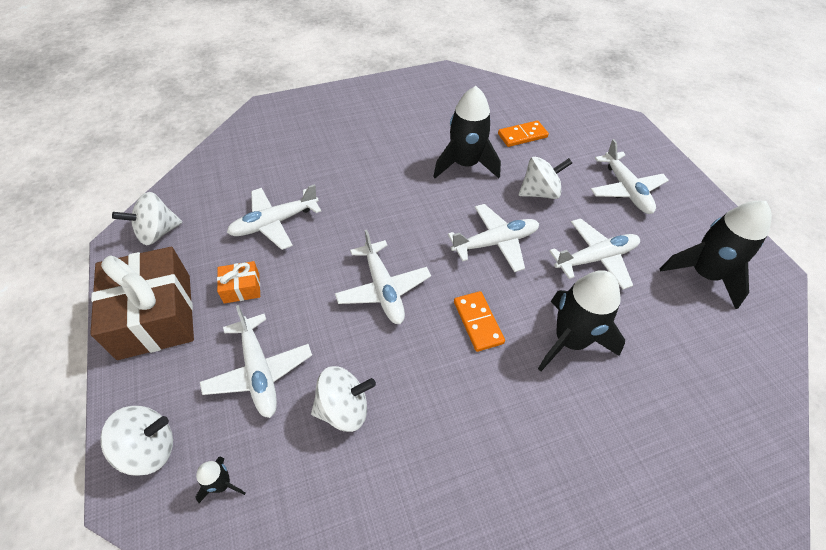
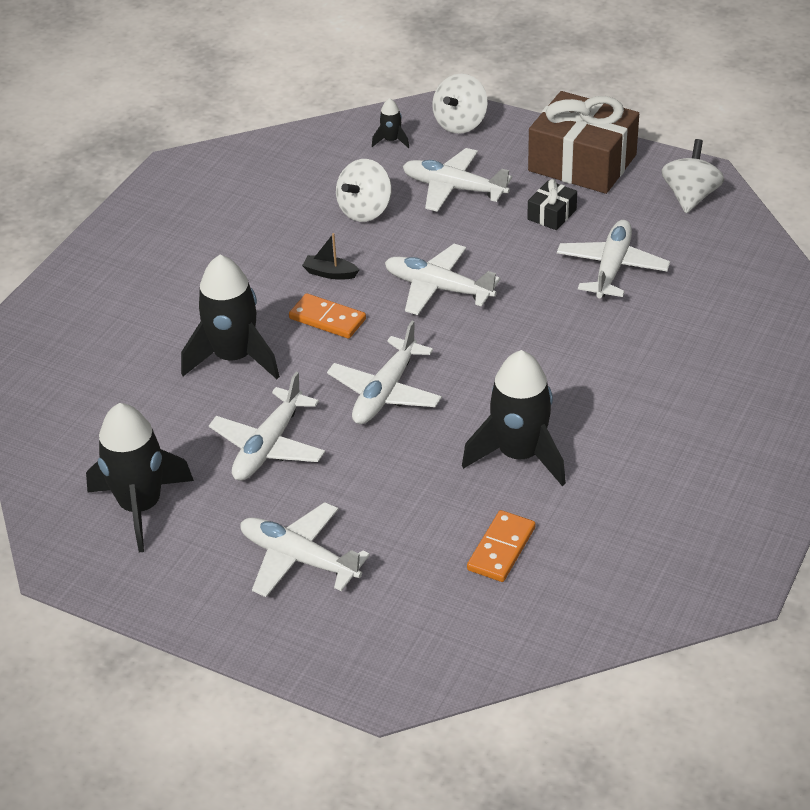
camera: 140 degrees right, 10 degrees down
orange gift [217,261,260,304] -> black gift [527,179,577,230]
white spinning top [519,157,572,199] -> none
none -> black boat [302,233,359,280]

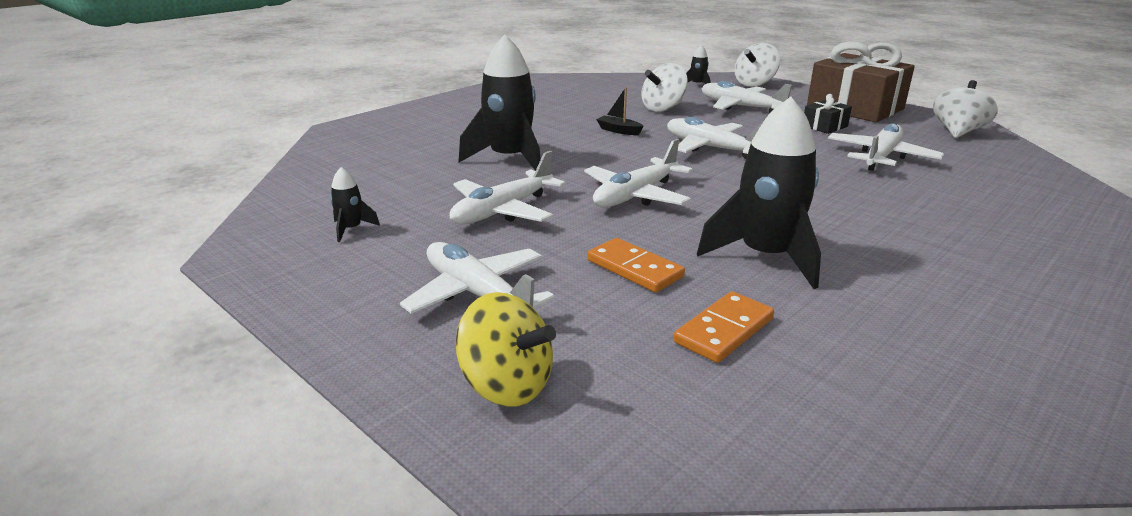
camera: 15 degrees right, 15 degrees down
black rocket [86,403,194,552] -> black rocket [330,167,380,242], size x0.44
orange domino [289,293,366,339] -> orange domino moved to [587,238,685,292]
none -> yellow spinning top [456,292,556,407]

